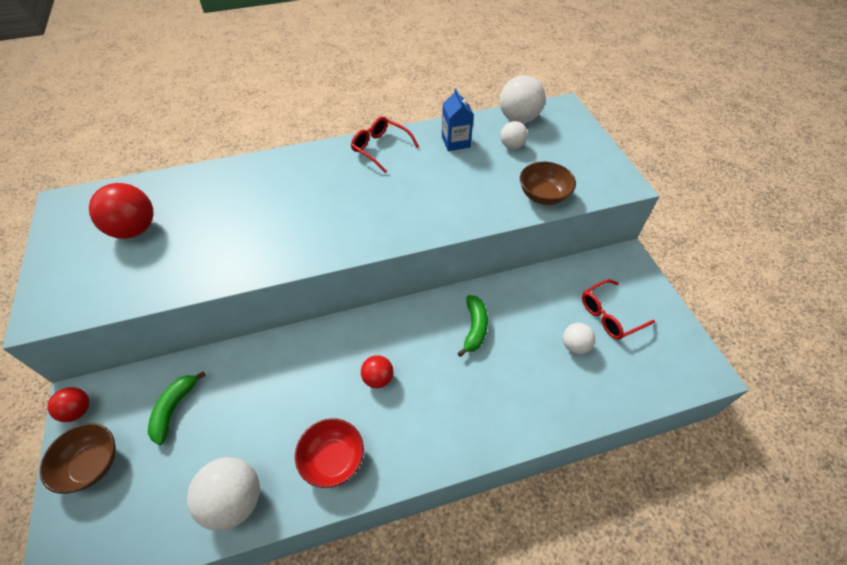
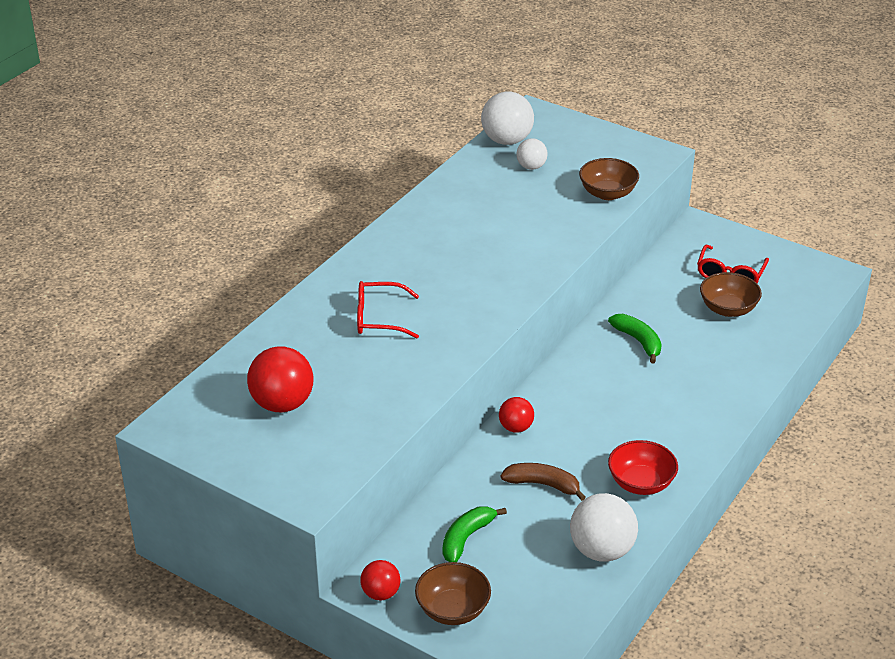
camera: 40 degrees left, 15 degrees down
green banana [148,371,206,445] -> green banana turned 60 degrees clockwise [443,506,507,562]
red glasses [351,117,419,173] -> red glasses moved to [357,281,419,338]
red ball [361,355,393,388] -> red ball moved to [499,397,534,433]
blue carton [442,88,474,151] -> none
white ball [563,323,596,354] -> brown bowl [700,272,762,317]
none -> brown banana [501,463,586,501]

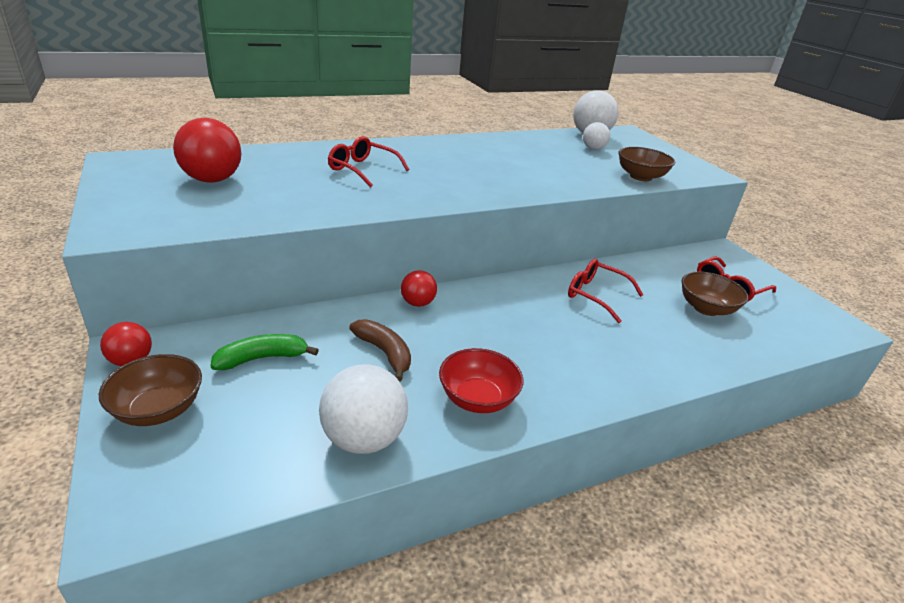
camera: 30 degrees right, 5 degrees down
green banana [608,314,662,363] -> red glasses [568,259,643,323]

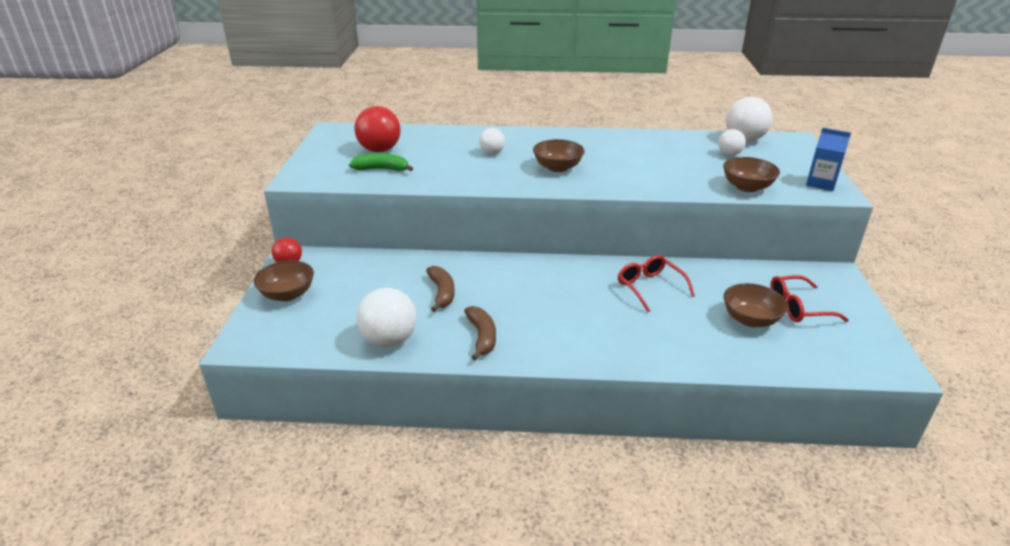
camera: 30 degrees right, 0 degrees up
green banana [210,334,319,370] -> green banana moved to [349,154,413,171]
red glasses [328,136,409,188] -> white ball [479,128,505,155]
red ball [401,270,437,307] -> none
red bowl [439,348,523,413] -> brown banana [464,306,496,361]
none -> brown bowl [533,139,584,172]
none -> blue carton [806,128,851,191]

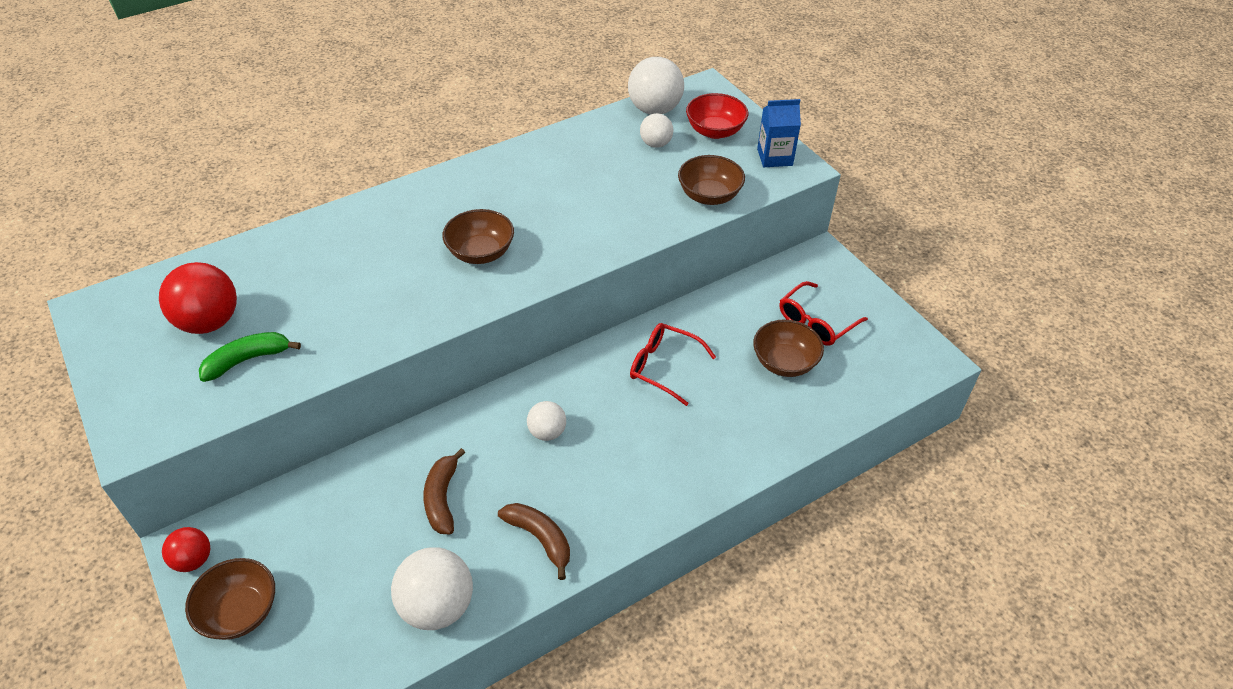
camera: 35 degrees left, 15 degrees up
brown banana [426,266,455,312] -> brown banana turned 135 degrees counterclockwise [424,448,465,535]
white ball [479,128,505,155] -> white ball moved to [527,401,566,441]
none -> red bowl [686,93,748,139]

